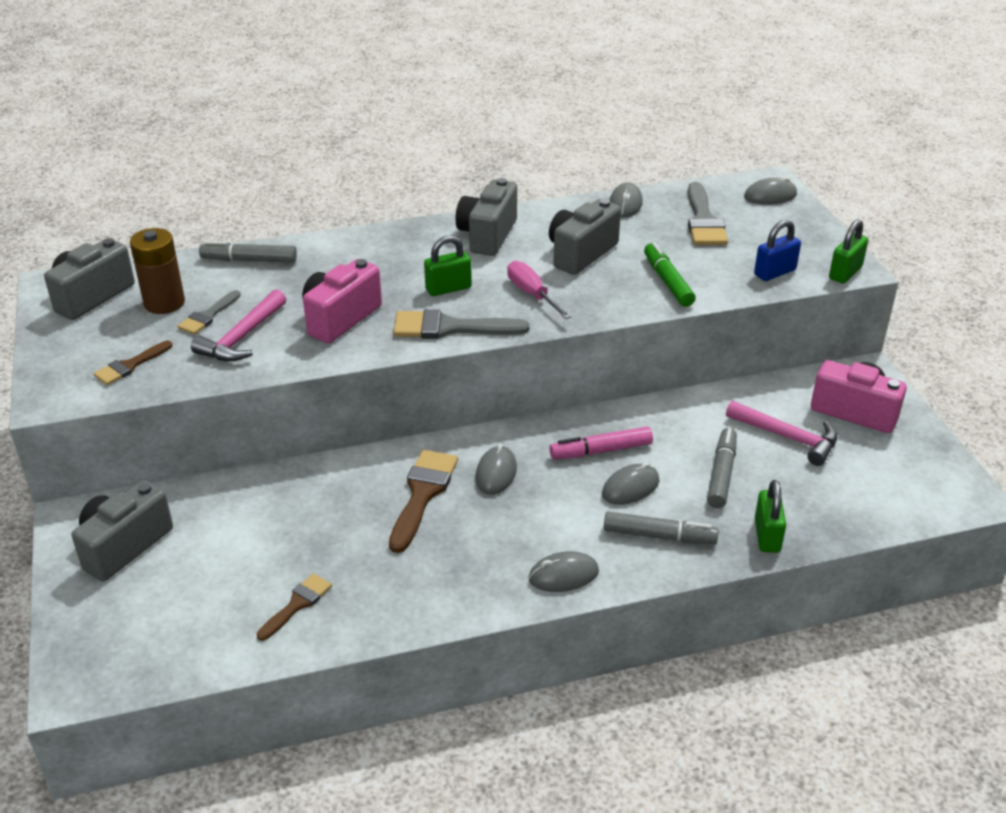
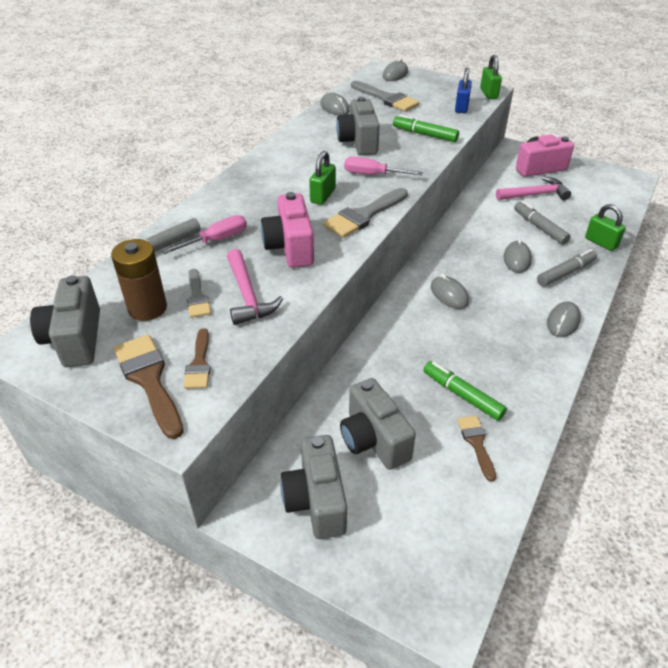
camera: 45 degrees left, 5 degrees up
brown brush [389,450,458,553] -> brown brush moved to [114,334,183,439]
grey camera [455,178,517,256] -> grey camera moved to [340,378,416,470]
pink marker [550,427,653,460] -> none
none -> pink screwdriver [162,215,247,254]
none -> green marker [423,361,507,421]

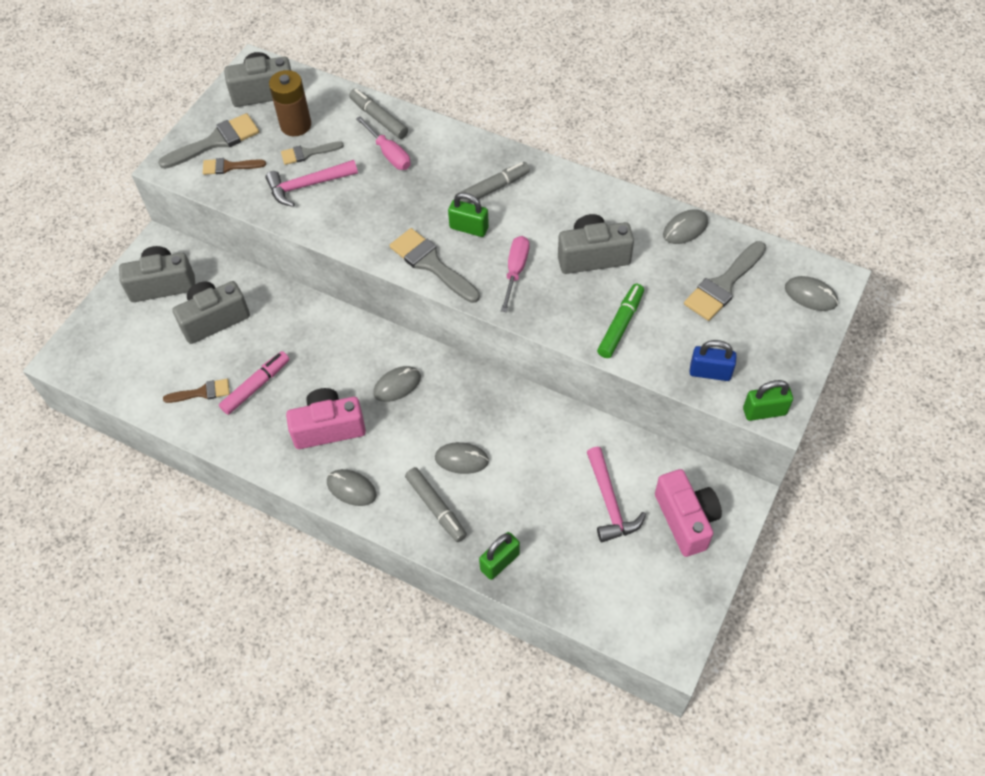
camera: 90 degrees right, 15 degrees up
brown brush [114,334,183,439] -> grey brush [158,113,259,169]
pink camera [261,192,314,268] -> pink camera moved to [286,388,366,449]
green marker [423,361,507,421] -> pink marker [219,351,290,415]
grey marker [514,201,571,245] -> grey marker moved to [455,162,530,203]

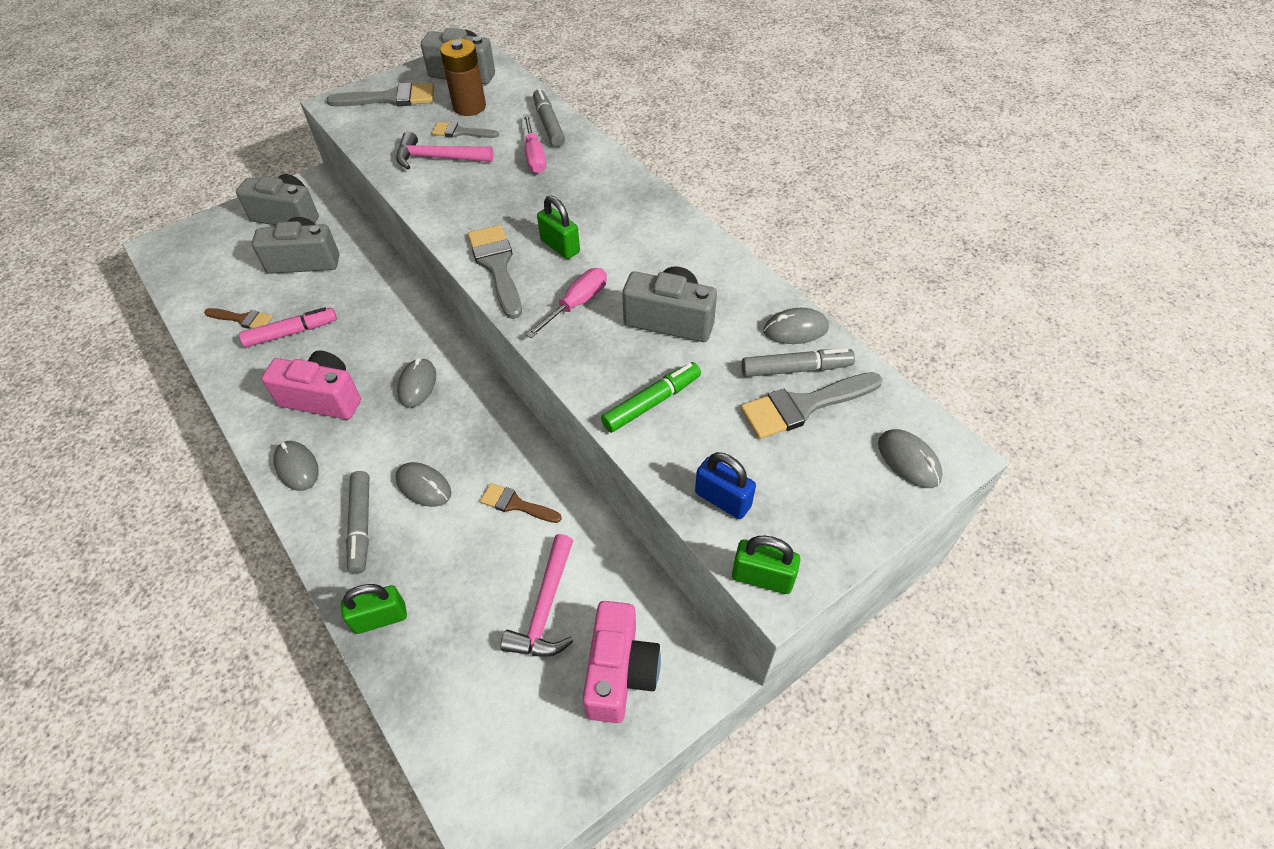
camera: 25 degrees right, 5 degrees down
brown brush [203,158,266,175] -> brown brush moved to [480,483,562,523]
grey mouse [373,366,421,402] -> grey mouse turned 75 degrees counterclockwise [397,358,436,408]
grey marker [455,162,530,203] -> grey marker moved to [742,348,855,377]

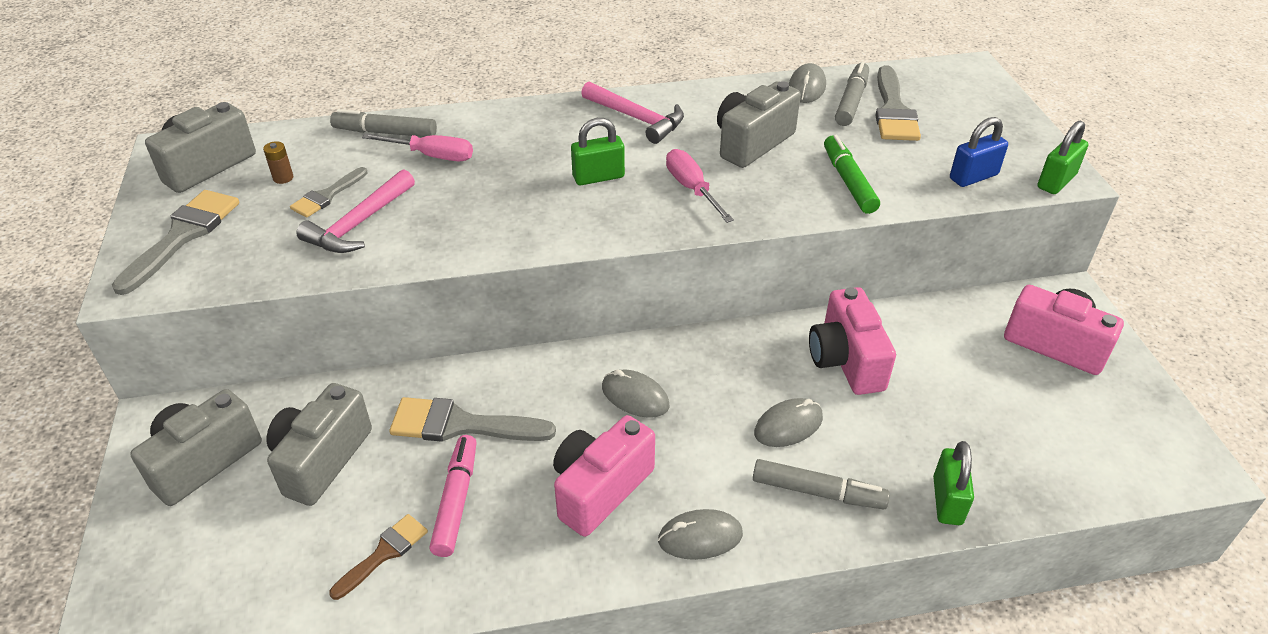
camera: 65 degrees left, 10 degrees down
brown battery [440,39,486,116] -> brown battery [263,141,293,184], size x0.45
grey brush [468,225,522,319] -> grey brush moved to [389,397,556,442]
brown brush [480,483,562,523] -> pink camera [809,287,896,395]
pink hammer [501,534,574,657] -> pink hammer moved to [581,81,684,144]
grey mouse [878,429,943,488] -> none

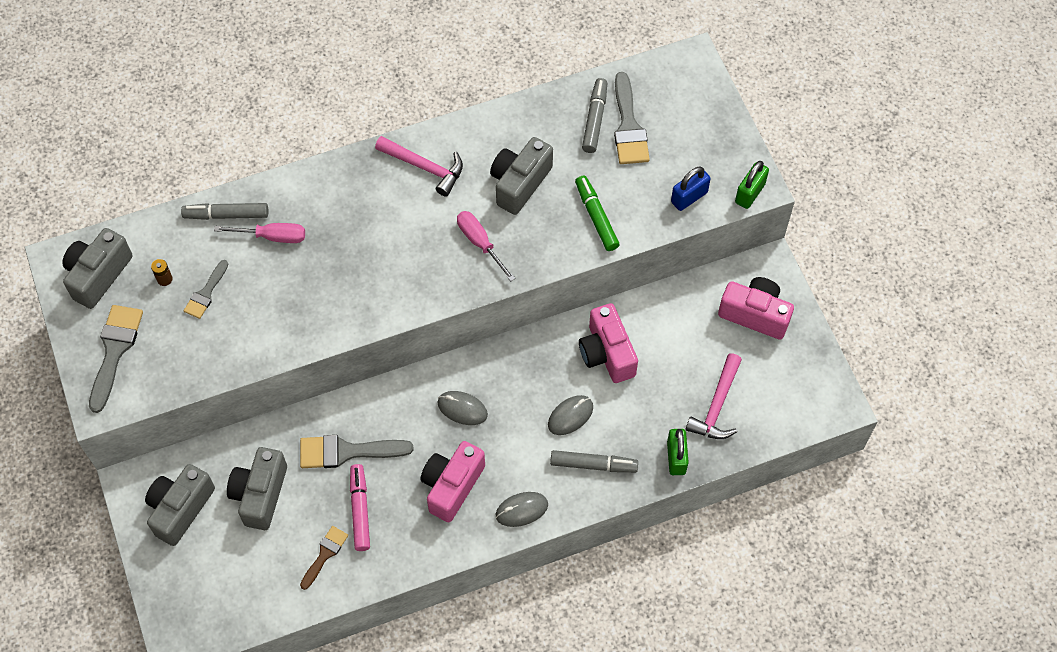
camera: 10 degrees left, 20 degrees up
pink hammer [297,169,415,253] -> pink hammer moved to [685,353,742,439]
green padlock [571,118,625,185] -> none
grey mouse [789,63,826,103] -> none

